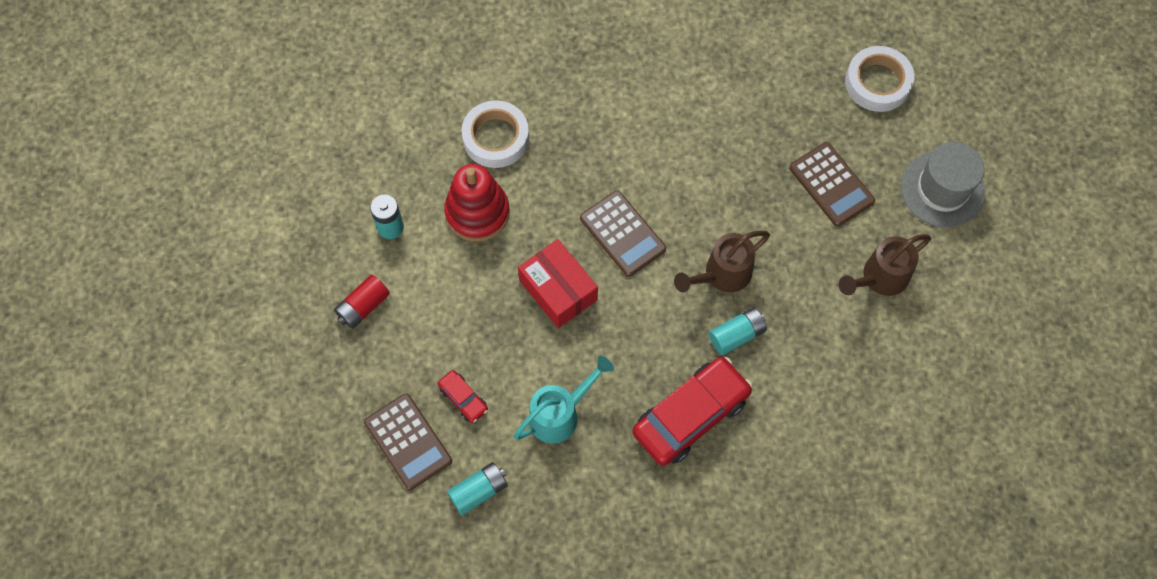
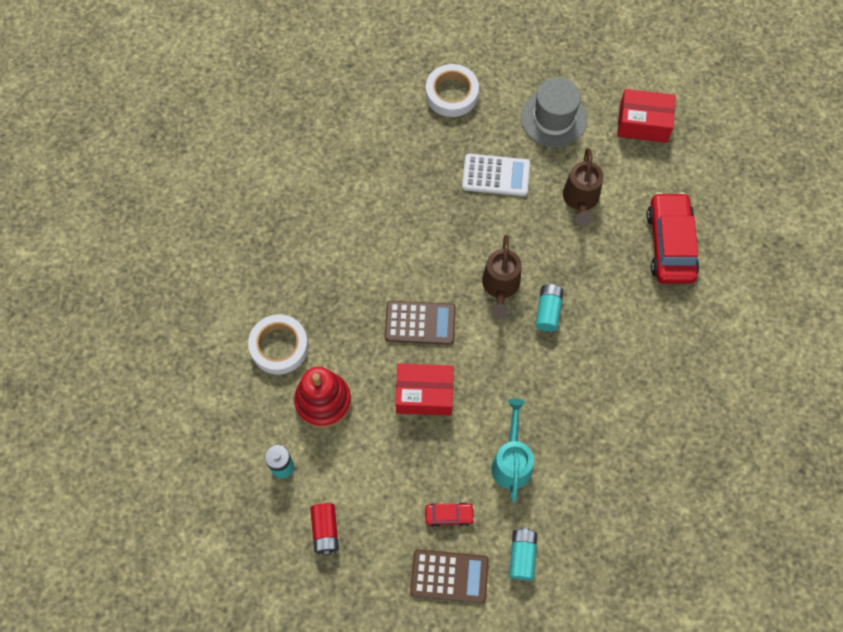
camera: 50 degrees left, 0 degrees up
red car [633,357,753,466] -> red car moved to [646,192,699,284]
brown calculator [789,142,875,227] -> white calculator [462,154,530,196]
none -> red box [617,89,676,143]

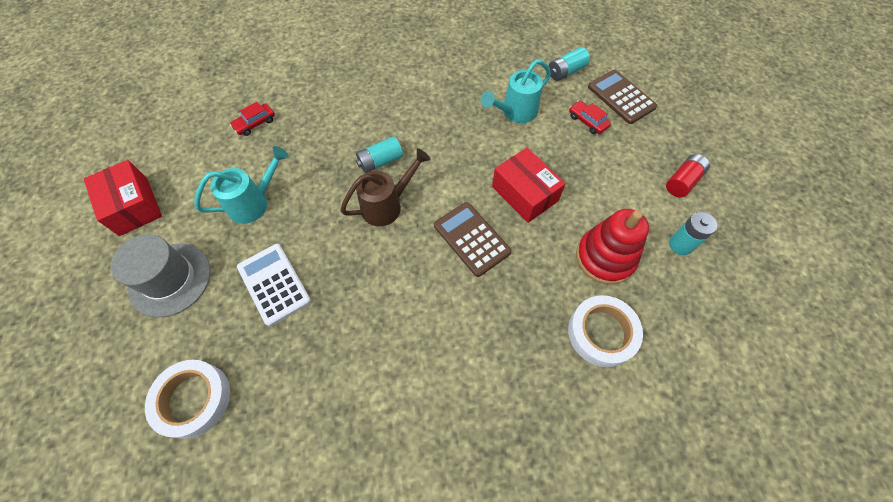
camera: 130 degrees left, 5 degrees down
brown watering can [563,148,604,226] -> turquoise watering can [194,146,289,224]
red car [646,192,699,284] -> red car [230,102,275,136], size x0.46

